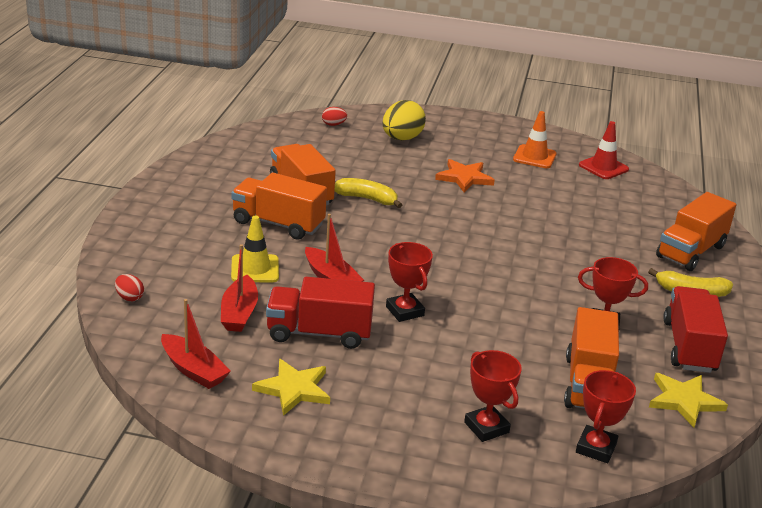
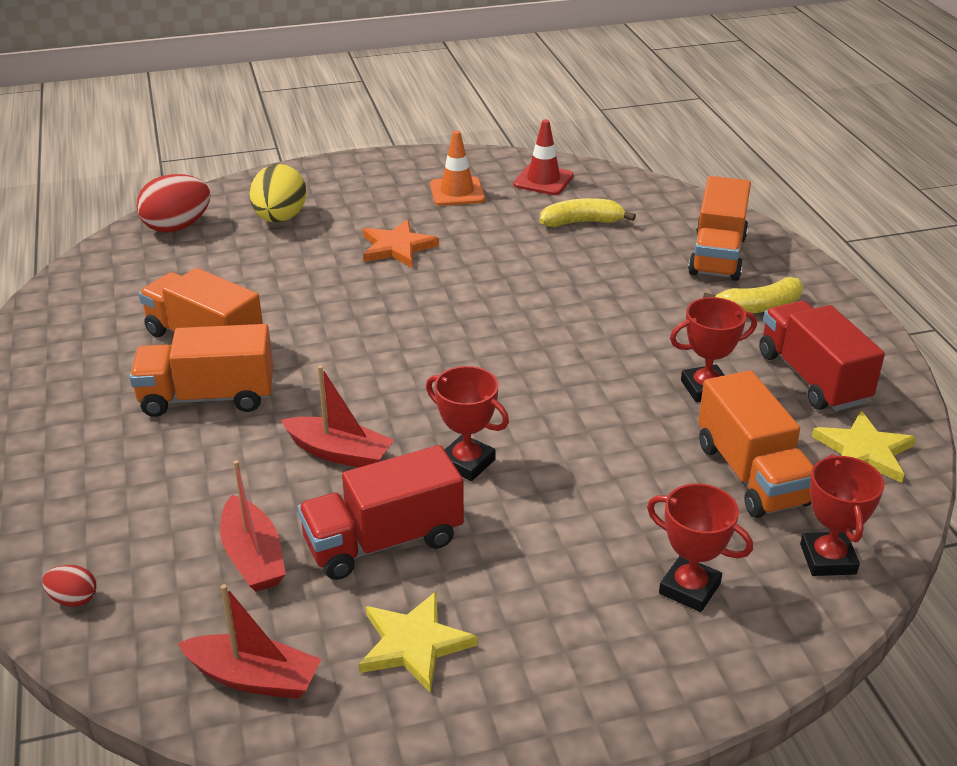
camera: 25 degrees left, 5 degrees up
yellow traffic cone [231,215,279,282] -> none
red egg [322,107,347,126] -> red egg [136,174,210,233], size x2.04
yellow banana [335,178,402,208] -> yellow banana moved to [540,198,636,227]

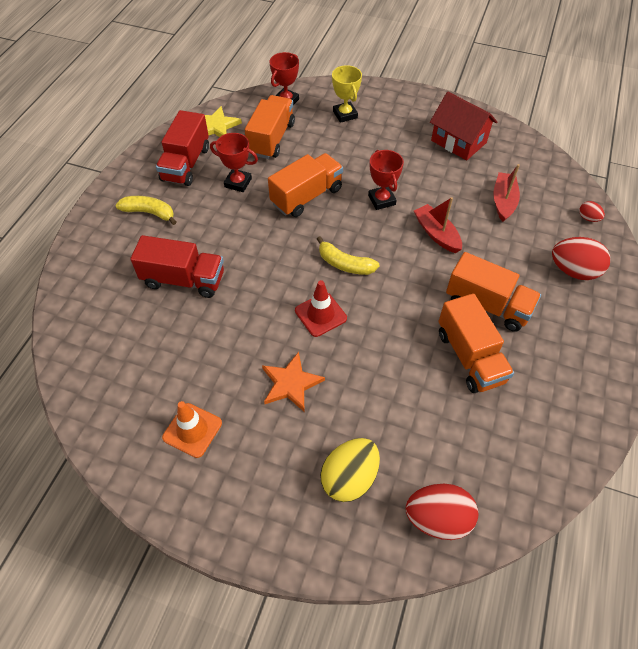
camera: 145 degrees left, 20 degrees up
red boat [178,584,321,699] -> none
red truck [298,445,464,580] -> red truck moved to [130,235,224,298]
yellow star [359,591,478,693] -> red house [430,92,497,160]
red traffic cone [513,119,574,195] -> red traffic cone moved to [295,280,347,337]
yellow banana [540,198,636,227] -> yellow banana moved to [317,236,380,275]
red trophy [647,483,753,612] -> yellow trophy [332,65,362,123]
orange truck [688,176,751,281] -> orange truck moved to [268,153,343,217]
none -> red egg [552,237,610,280]

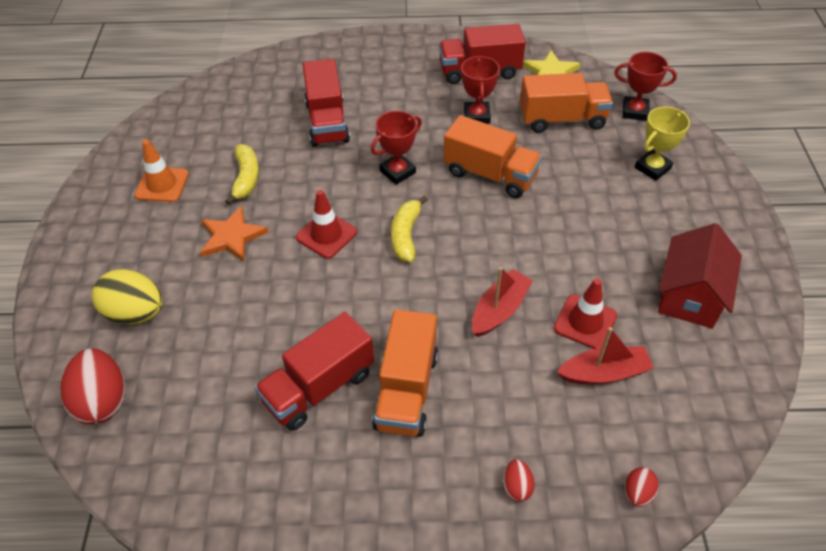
camera: 70 degrees right, 5 degrees down
yellow banana [115,196,176,225] -> yellow banana moved to [225,144,259,205]
red trophy [368,150,404,210] -> red trophy moved to [371,111,422,185]
orange truck [439,293,514,393] -> red truck [255,312,374,431]
red egg [552,237,610,280] -> red egg [503,459,535,502], size x0.49
none -> red traffic cone [554,278,617,349]

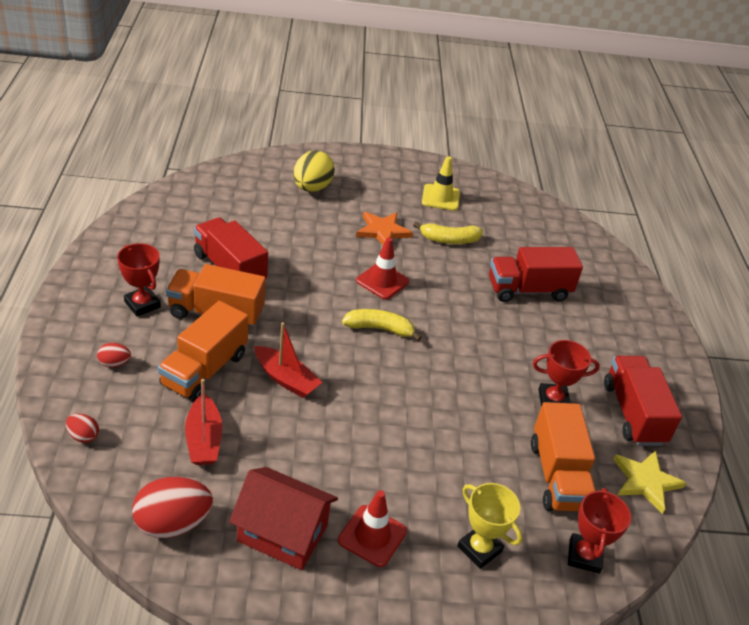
camera: 85 degrees right, 10 degrees down
red egg [60,348,125,424] -> red egg moved to [132,477,213,538]
orange traffic cone [135,139,189,202] -> yellow traffic cone [422,156,460,211]
red trophy [371,111,422,185] -> red trophy moved to [117,243,161,317]
orange truck [444,115,542,198] -> orange truck moved to [158,301,248,402]
red traffic cone [554,278,617,349] -> red traffic cone moved to [338,490,407,567]

